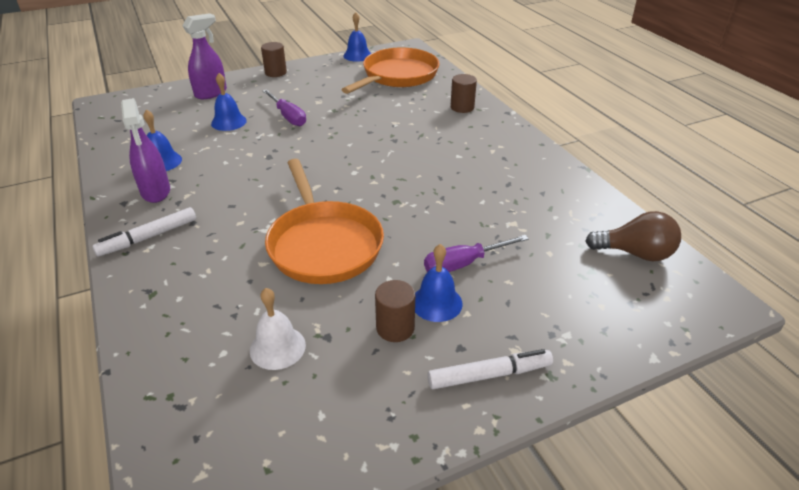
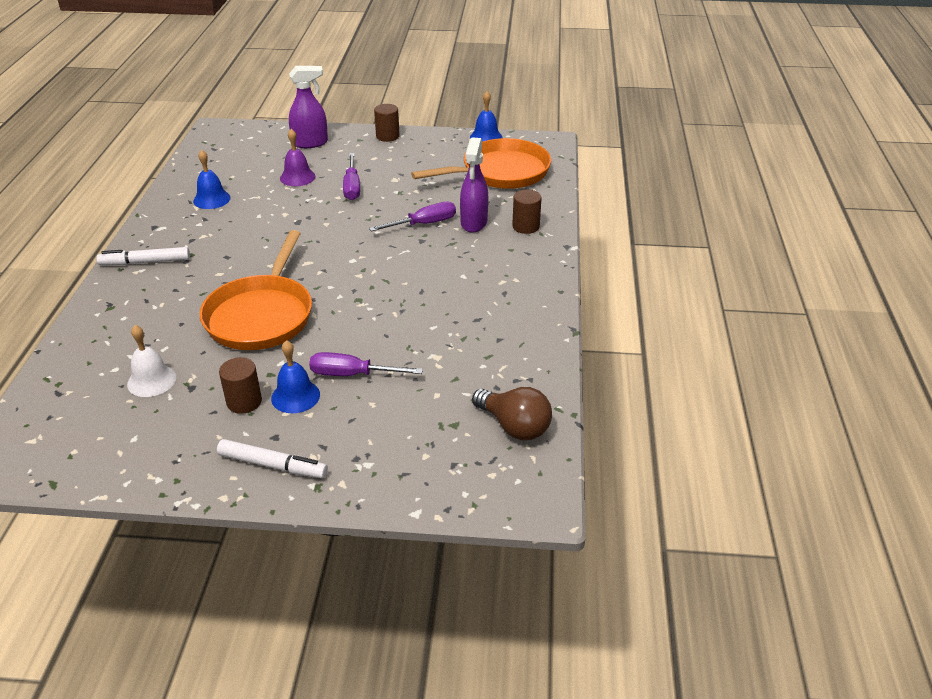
camera: 30 degrees right, 0 degrees up
purple spray bottle [121,98,170,203] -> purple spray bottle moved to [460,137,488,233]
blue bell [211,73,247,131] -> purple bell [280,129,315,186]
none -> purple screwdriver [369,202,456,232]

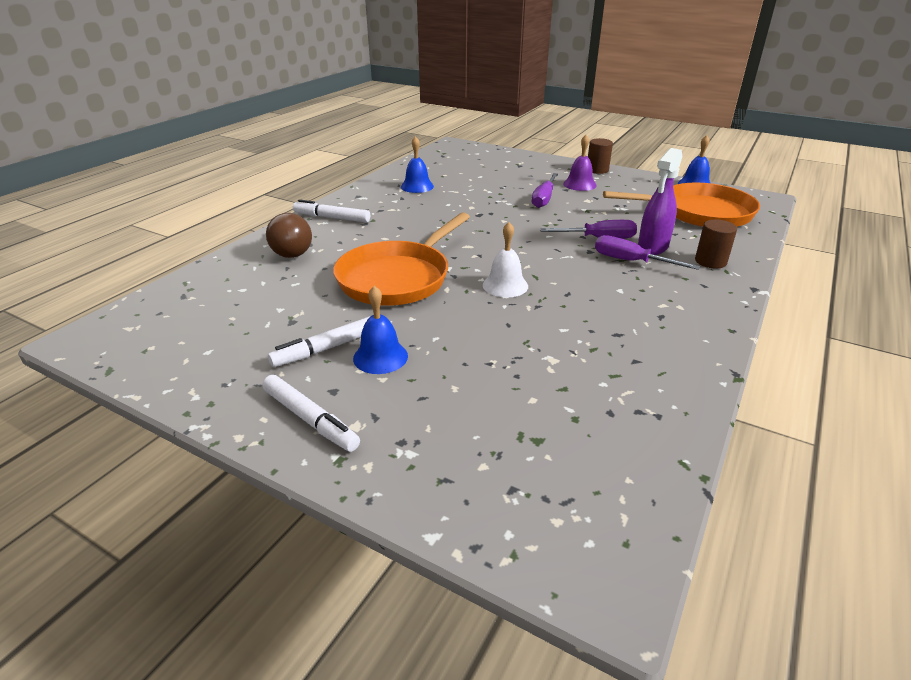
camera: 25 degrees right, 5 degrees down
white bell [127,325,176,397] -> white bell moved to [483,222,528,297]
brown cylinder [219,357,262,414] -> white marker [268,316,371,367]
purple bell [280,129,315,186] -> purple bell moved to [563,135,597,191]
purple spray bottle [289,66,328,148] -> none
purple screwdriver [309,352,423,376] -> purple screwdriver moved to [595,235,700,270]
brown light bulb [472,387,552,440] -> brown light bulb moved to [266,213,312,258]

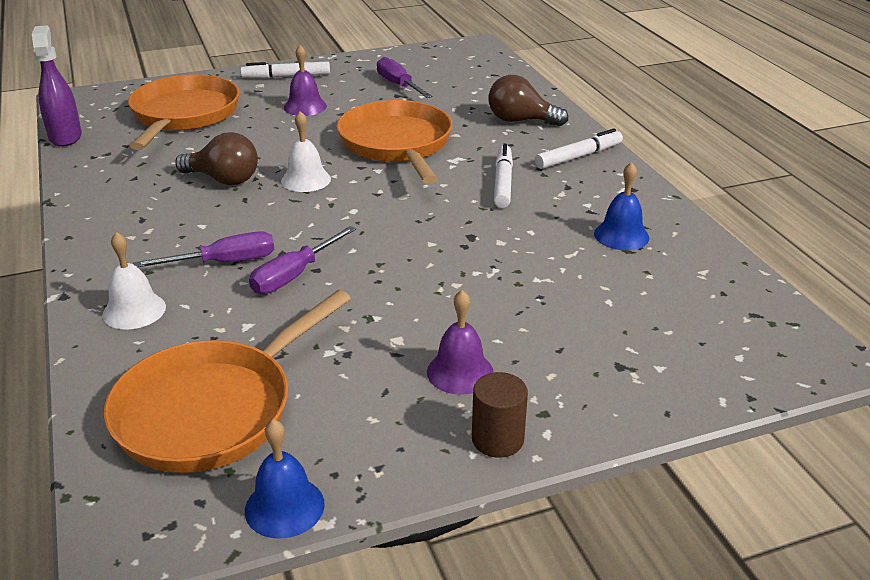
camera: 130 degrees right, 0 degrees up
white marker [268,316,371,367] -> white marker moved to [494,144,513,208]
blue bell [353,286,408,374] -> purple bell [284,45,327,116]
purple screwdriver [532,173,558,208] -> purple screwdriver moved to [377,57,432,98]
purple spray bottle [638,148,682,255] -> purple spray bottle moved to [32,25,82,147]
brown cylinder [695,219,737,268] -> white bell [102,232,166,330]
none -> orange pan [128,74,239,150]
none -> brown light bulb [175,132,258,185]

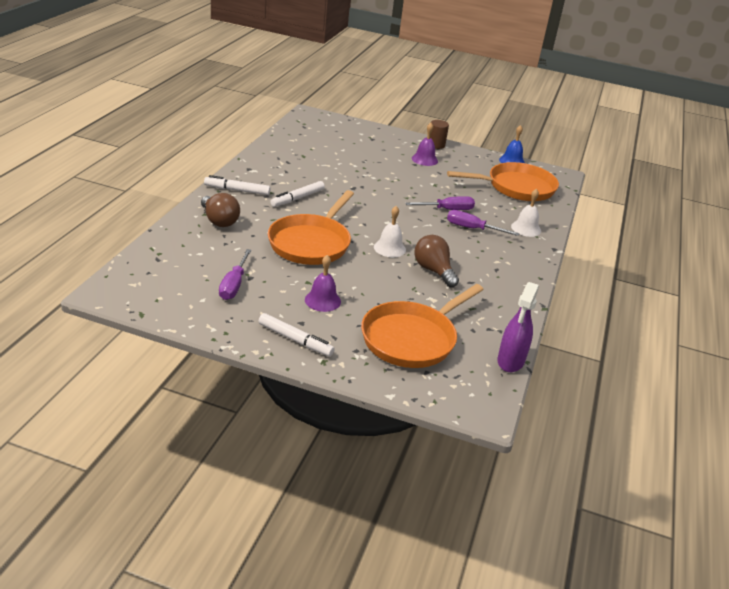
camera: 145 degrees left, 0 degrees up
blue bell [594,162,649,250] -> none

